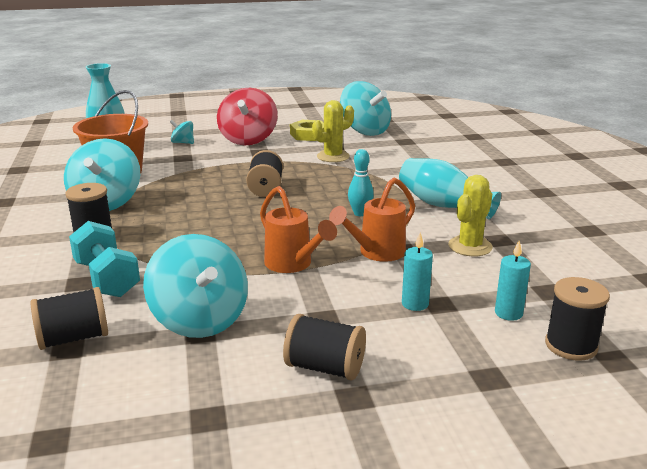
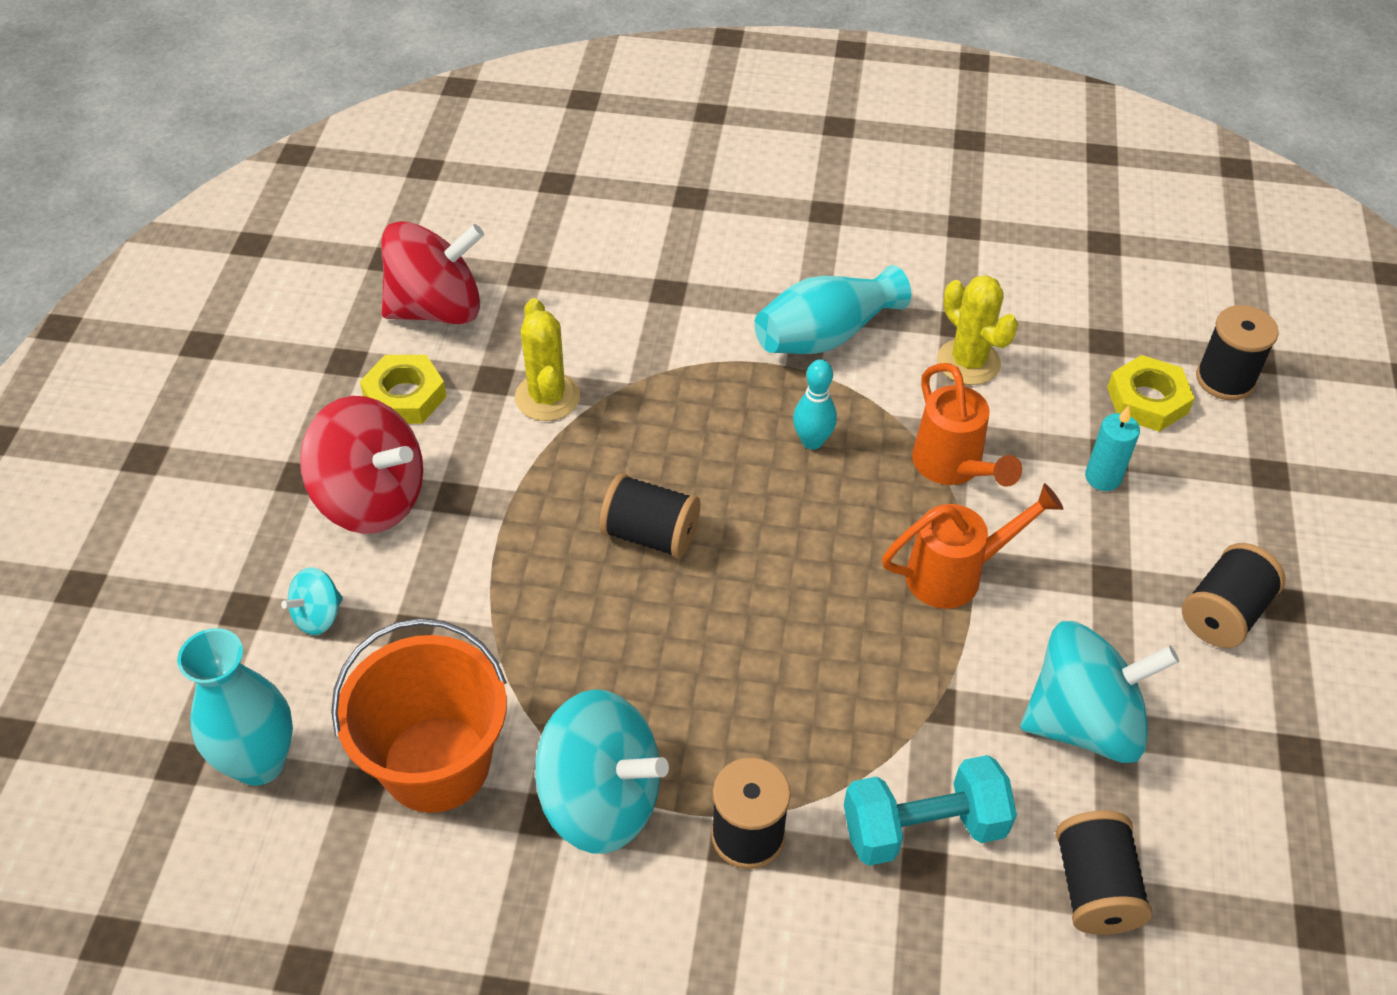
camera: 70 degrees left, 25 degrees up
turquoise spinning top [340,81,391,136] -> red spinning top [381,221,484,324]
turquoise candle [495,241,531,321] -> yellow nut [1107,355,1195,432]

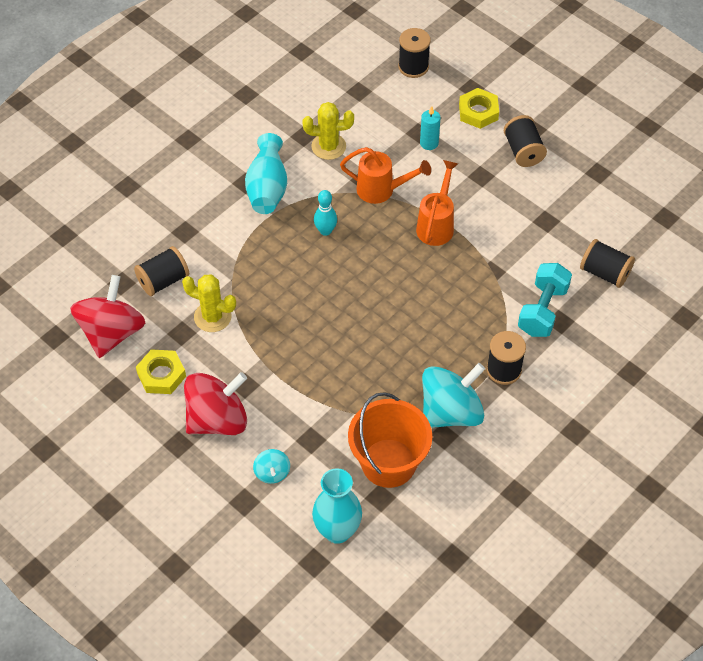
camera: 55 degrees left, 5 degrees up
black spool [599,473,700,559] -> black spool moved to [134,246,189,296]
turquoise spinning top [1021,621,1179,763] -> none
yellow nut [1107,355,1195,432] -> yellow nut moved to [459,88,499,129]

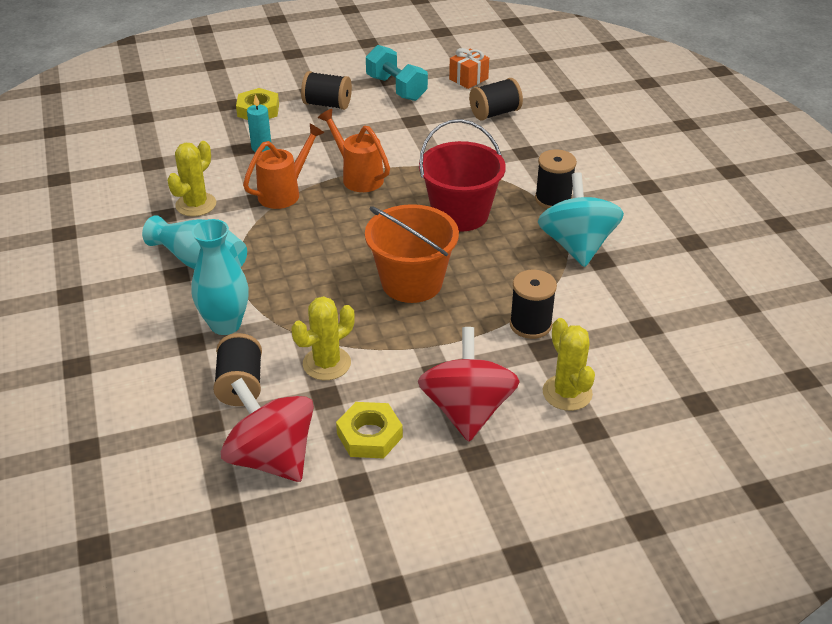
camera: 60 degrees left, 15 degrees down
turquoise spinning top [253,449,290,484] -> yellow cactus [543,318,595,411]
turquoise vase [312,468,362,544] -> turquoise vase moved to [191,219,249,335]
turquoise bowling pin [314,190,337,236] -> none
orange bucket [348,392,432,488] -> orange bucket moved to [365,204,459,303]
black spool [398,28,431,78] -> black spool moved to [510,270,557,339]
turquoise dumbbell [518,263,572,337] -> turquoise dumbbell moved to [366,45,428,101]
none -> red bucket [419,119,506,232]
none -> orange gift [449,48,489,89]

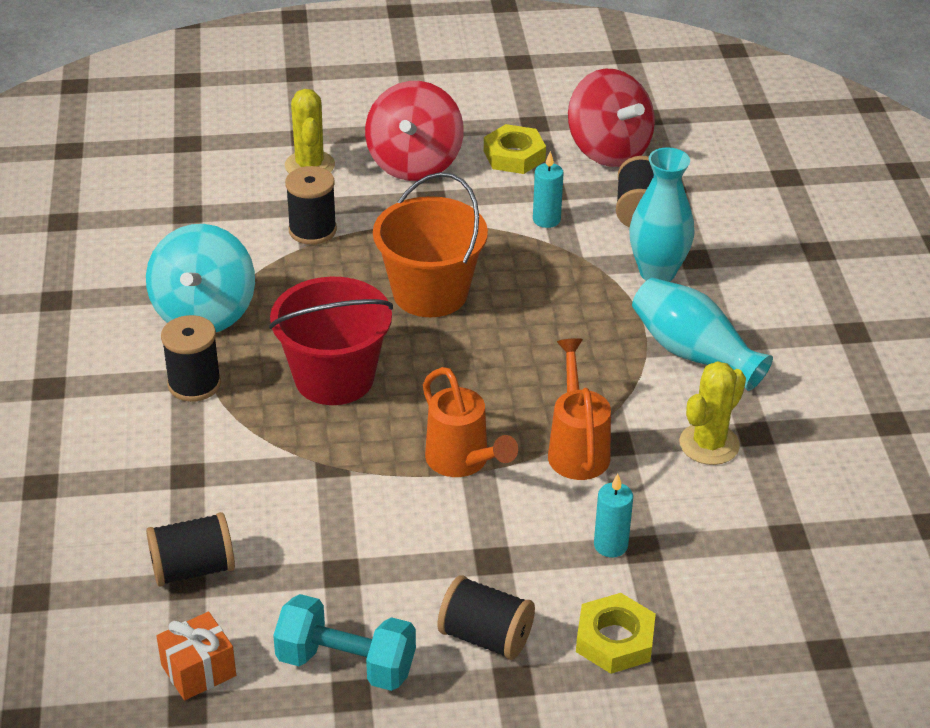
camera: 170 degrees left, 0 degrees up
orange watering can [243,124,324,209] -> orange watering can turned 120 degrees clockwise [548,338,611,480]
yellow cactus [291,296,355,380] -> turquoise candle [533,151,564,228]
turquoise dumbbell [366,45,428,101] -> turquoise dumbbell turned 45 degrees counterclockwise [273,594,416,691]

